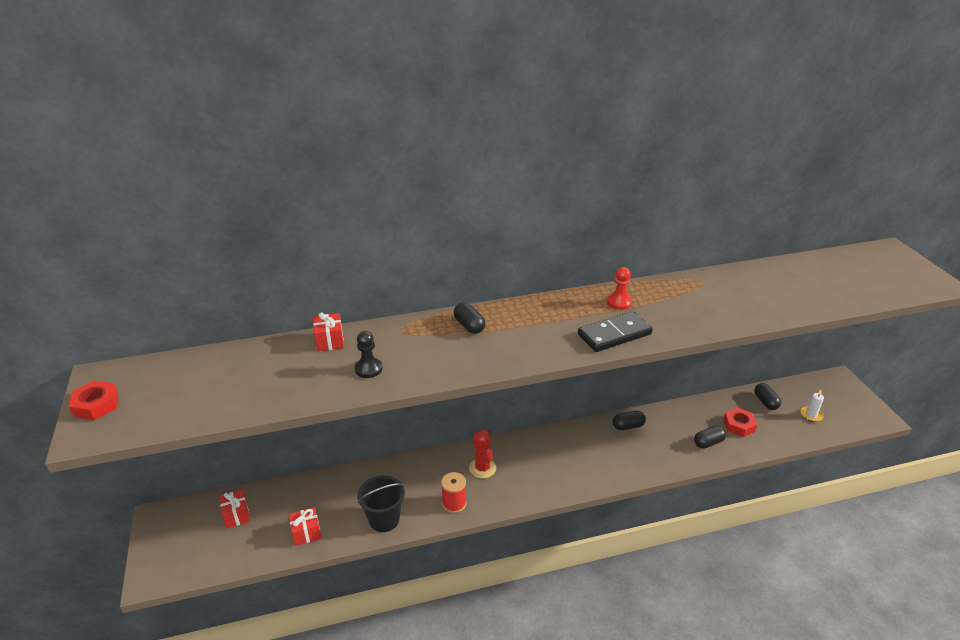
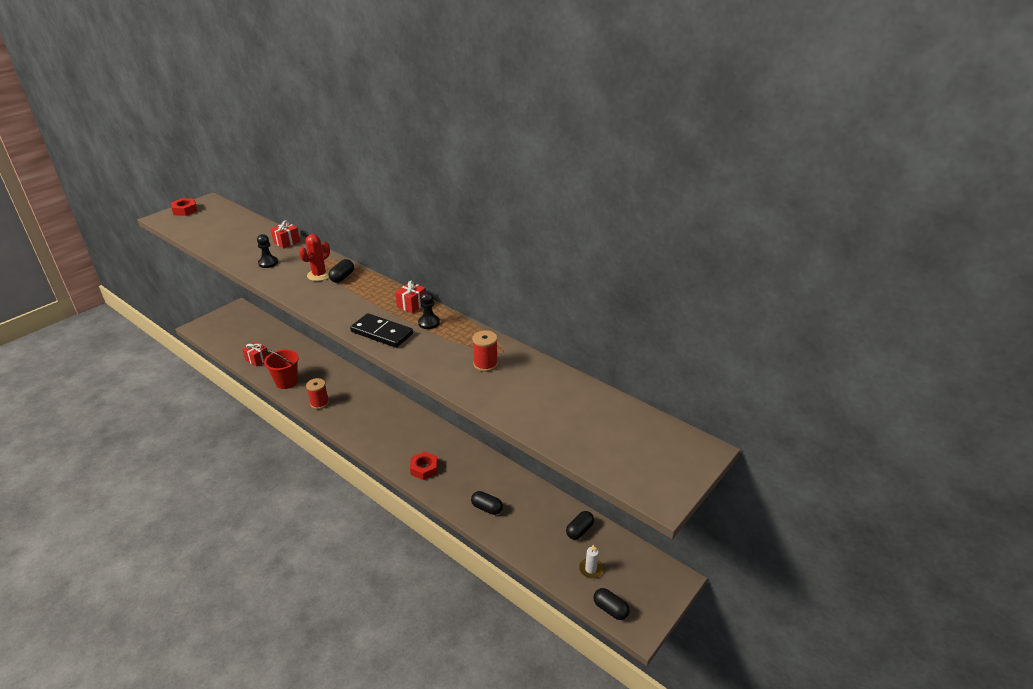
camera: 55 degrees right, 0 degrees up
red gift [219,489,250,529] -> red gift moved to [395,281,426,313]
black bucket [357,475,405,532] -> red bucket [264,350,299,389]
red cactus [469,430,496,479] -> red cactus moved to [299,234,330,281]
red pawn [607,267,632,310] -> black pawn [418,292,440,329]
black capsule [613,411,646,430] -> black capsule moved to [593,588,630,620]
red nut [723,408,757,437] -> red nut moved to [410,451,438,480]
none -> red spool [472,330,498,372]

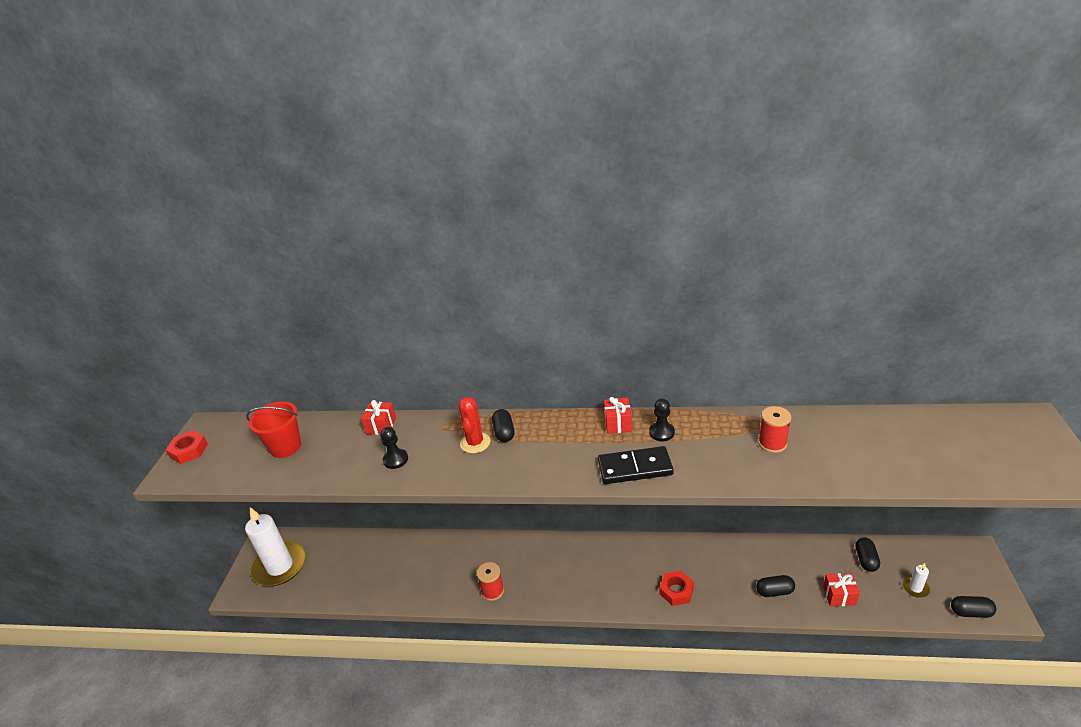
camera: 30 degrees left, 0 degrees up
red gift [242,341,268,367] -> red gift moved to [823,573,860,606]
red bucket [264,350,299,389] -> red bucket moved to [246,401,301,458]
none -> white candle [245,507,306,586]

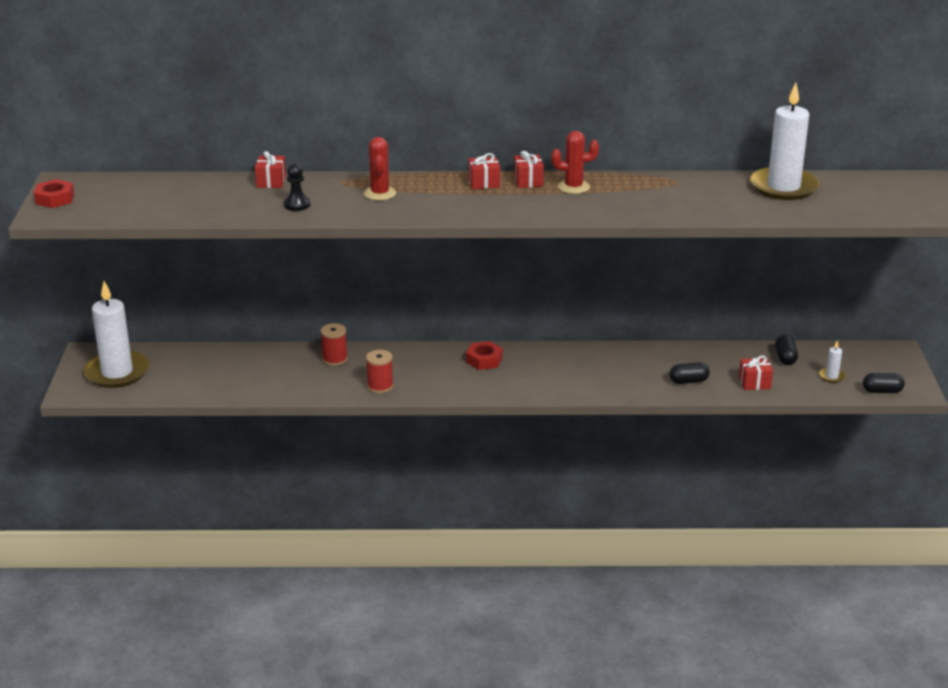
camera: 10 degrees left, 5 degrees down
red bucket [246,401,301,458] -> none
black capsule [492,409,515,442] -> none
black domino [598,446,674,484] -> none
black pawn [649,398,675,441] -> red cactus [551,131,599,194]
red nut [659,571,694,606] -> red nut moved to [466,341,503,370]
red spool [758,406,791,453] -> red spool moved to [320,323,348,366]
none -> red gift [468,153,500,189]
none -> white candle [750,83,819,200]

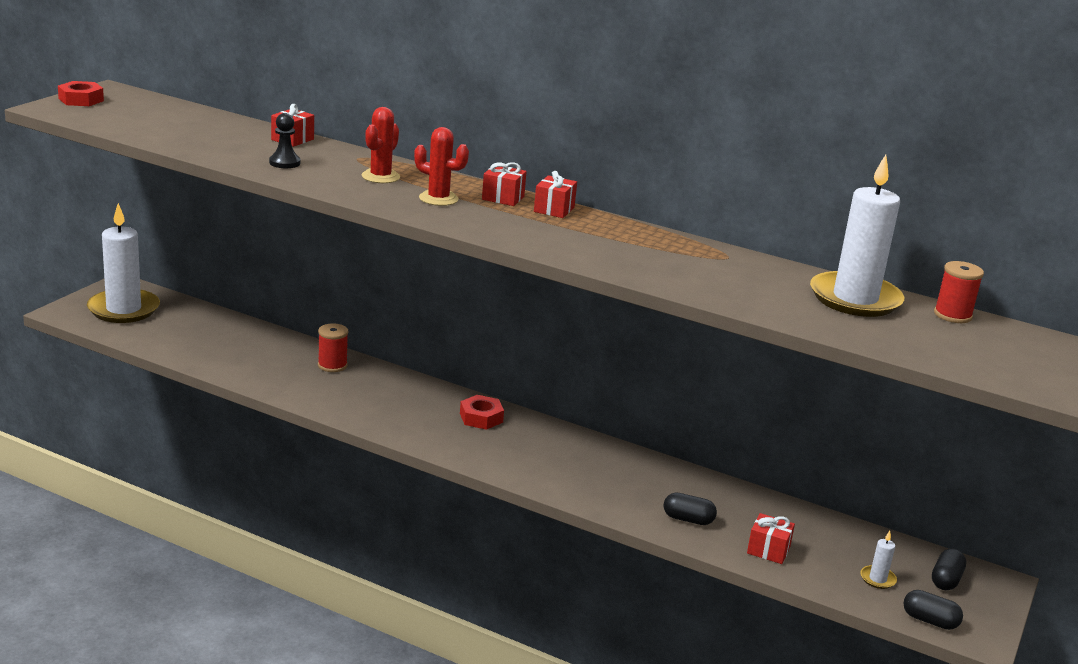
camera: 25 degrees right, 5 degrees down
red spool [366,350,393,394] -> red spool moved to [934,261,984,323]
red cactus [551,131,599,194] -> red cactus moved to [414,127,469,206]
black capsule [775,335,798,365] -> black capsule moved to [932,549,966,590]

